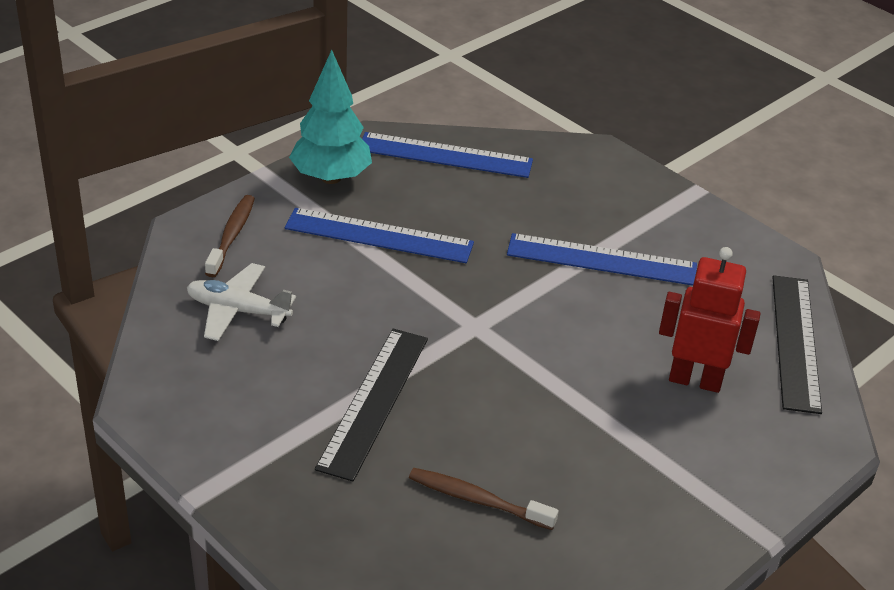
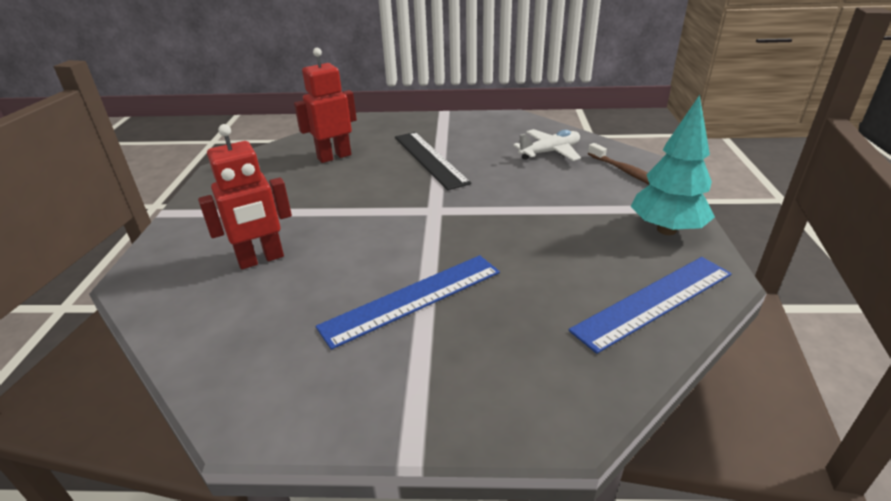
camera: 140 degrees right, 5 degrees down
blue ruler [285,208,474,263] -> none
brown toothbrush [409,468,559,530] -> red robot [294,48,357,163]
black ruler [772,275,822,414] -> none

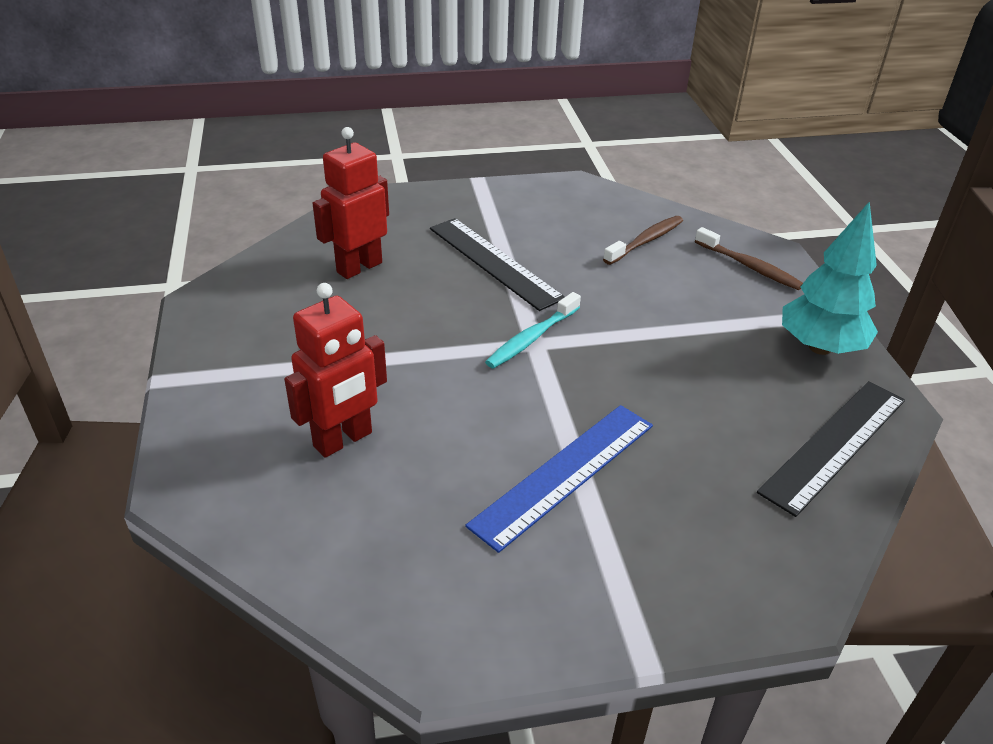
camera: 15 degrees left, 5 degrees up
white plane [513,129,581,161] -> brown toothbrush [603,216,683,265]
blue ruler [569,257,732,354] -> black ruler [757,381,905,517]
none -> turquoise toothbrush [485,292,581,369]

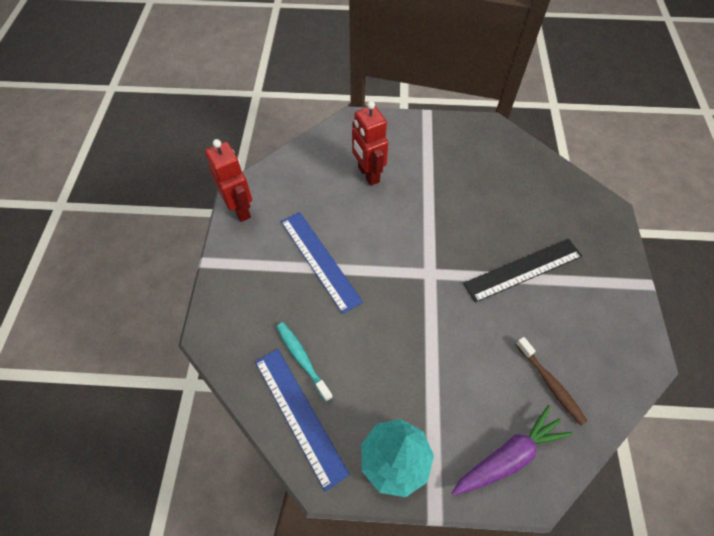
camera: 105 degrees right, 20 degrees up
red robot [313,127,389,279] -> red robot moved to [205,139,252,222]
turquoise toothbrush [485,292,581,369] -> turquoise toothbrush moved to [276,322,333,402]
brown toothbrush [695,227,803,290] -> purple carrot [452,405,572,496]
black ruler [757,381,905,517] -> blue ruler [255,349,350,491]

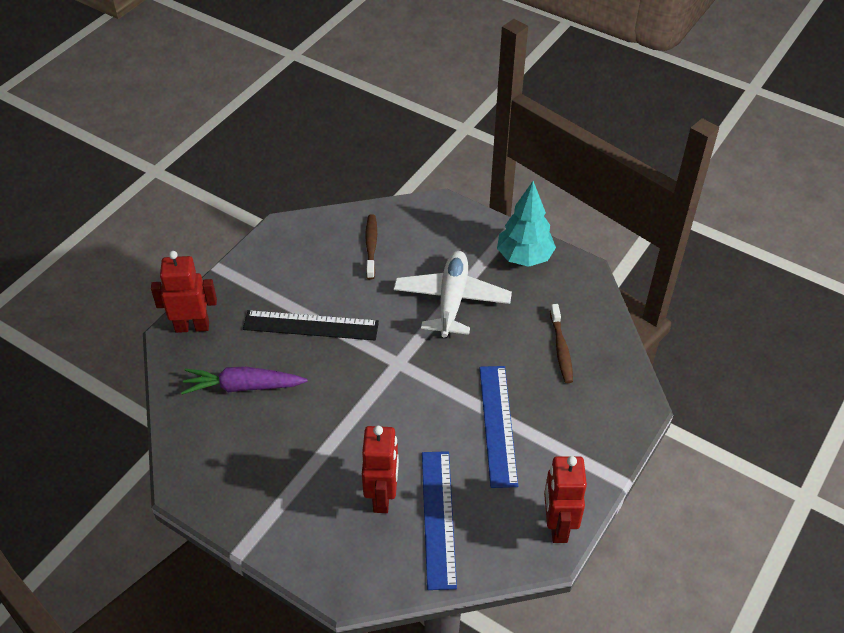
camera: 150 degrees left, 10 degrees down
blue ruler [255,349,350,491] -> blue ruler moved to [422,451,457,590]
turquoise toothbrush [276,322,333,402] -> brown toothbrush [550,304,573,383]
purple carrot [452,405,572,496] -> purple carrot moved to [181,367,308,395]
none -> red robot [151,251,217,333]
none -> white plane [394,251,512,338]

